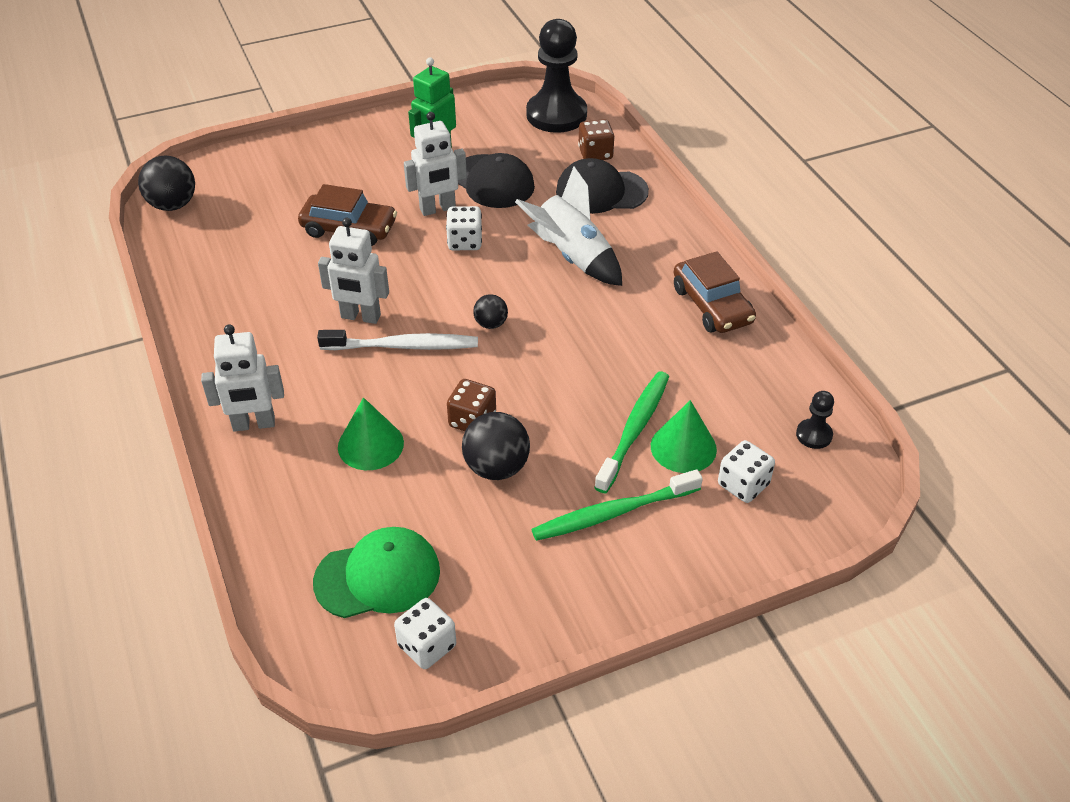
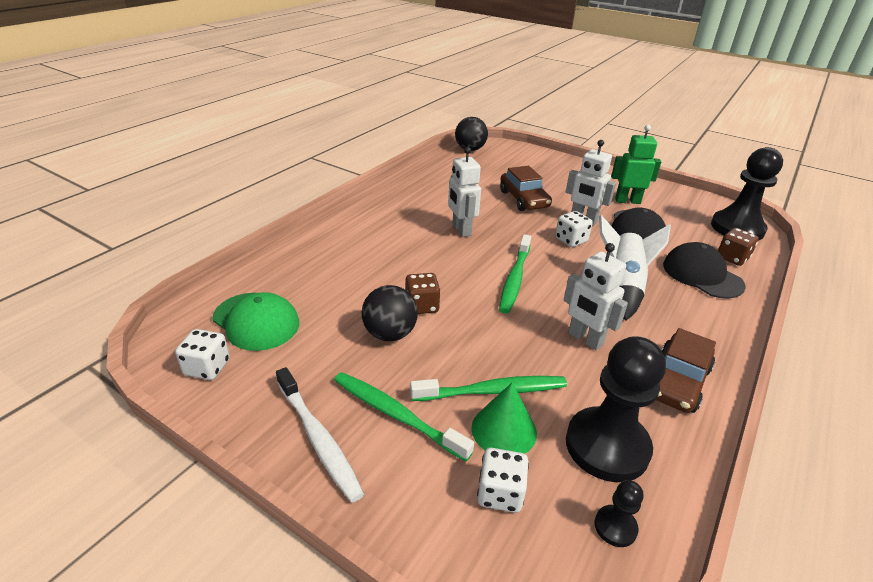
camera: 55 degrees right, 10 degrees down
white robot [201,325,284,432] -> white robot moved to [563,243,628,350]
white toothbrush [317,330,478,350] -> white toothbrush moved to [276,367,364,503]
green cone [338,397,404,470] -> none
black ball [473,294,508,329] -> green toothbrush [499,234,531,314]
none -> black pawn [566,336,666,482]

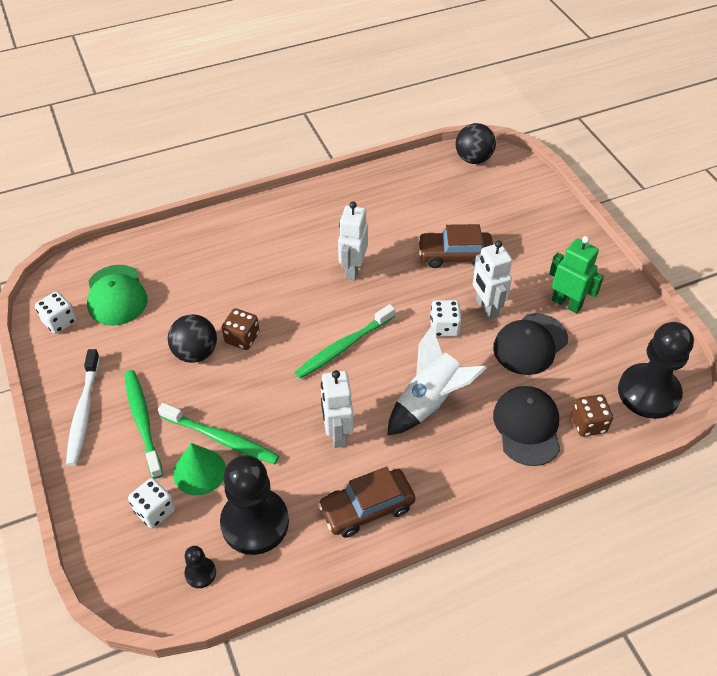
camera: 35 degrees right, 15 degrees up
brown car [500,166,552,211] -> brown car turned 75 degrees clockwise [418,224,493,268]

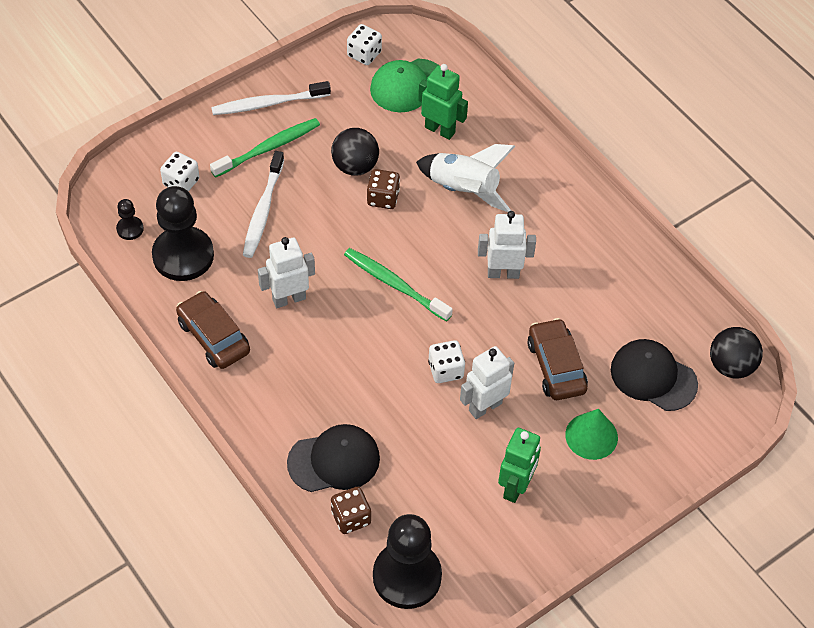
camera: 75 degrees right, 5 degrees up
green toothbrush [158,403,279,465] -> white toothbrush [243,151,284,258]
green cone [173,443,226,496] -> green cone moved to [565,409,618,460]
white rocket [388,326,486,435] -> white rocket moved to [416,144,515,212]
black cap [493,313,568,375] -> black cap moved to [611,339,698,411]
none -> green robot [418,64,468,140]

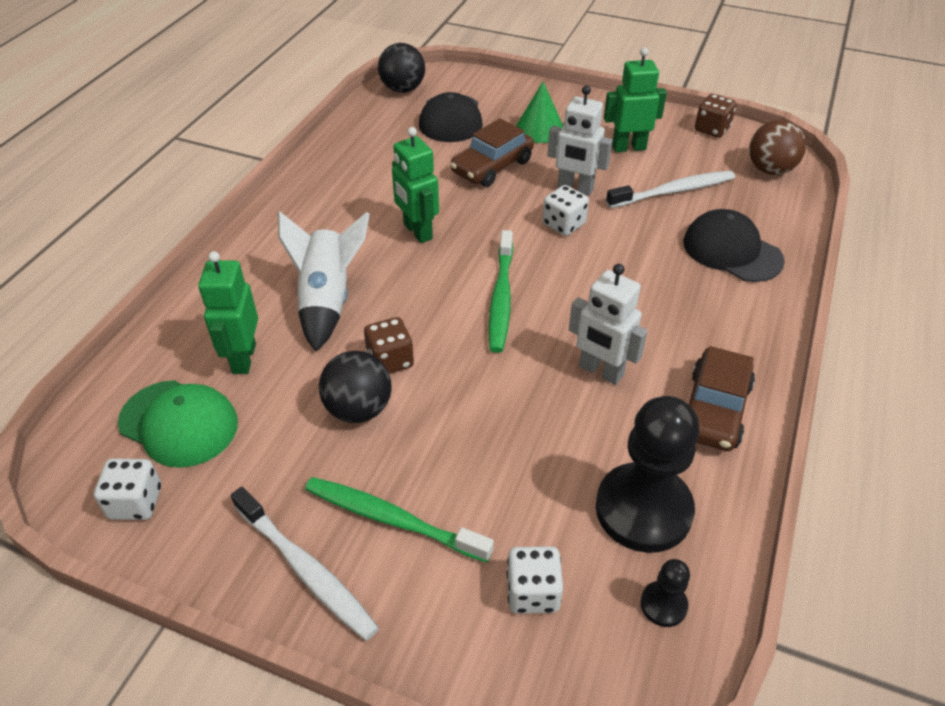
camera: 120 degrees left, 10 degrees down
white toothbrush [243,151,284,258] -> white toothbrush moved to [606,171,735,208]
brown dice [331,487,371,534] -> brown dice moved to [695,94,737,138]
black pawn [373,514,442,609] -> brown ball [749,120,806,175]
white robot [478,211,536,279] -> green robot [392,127,439,243]

